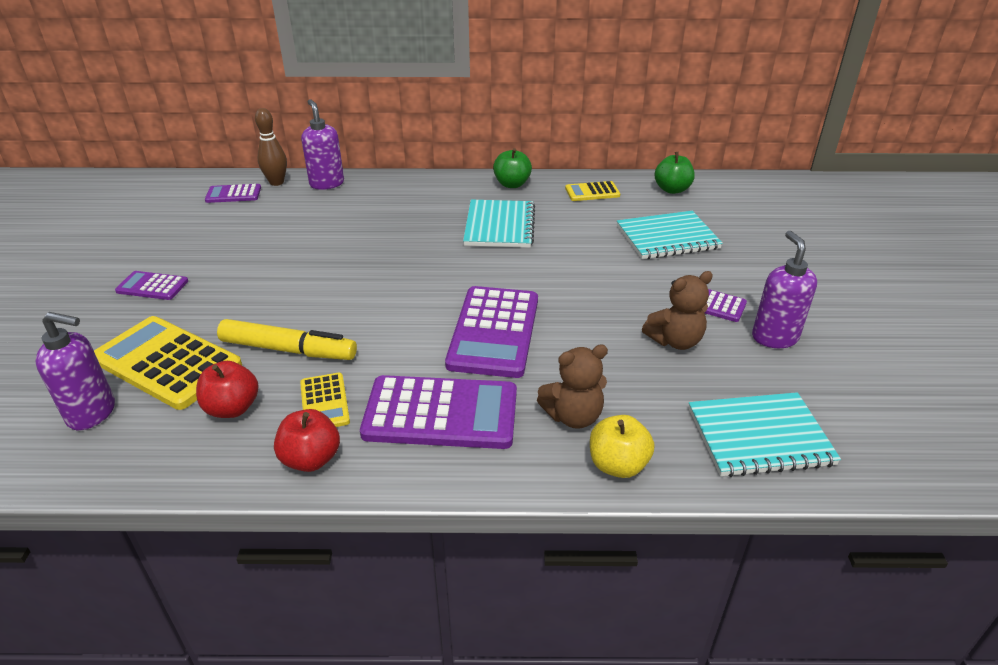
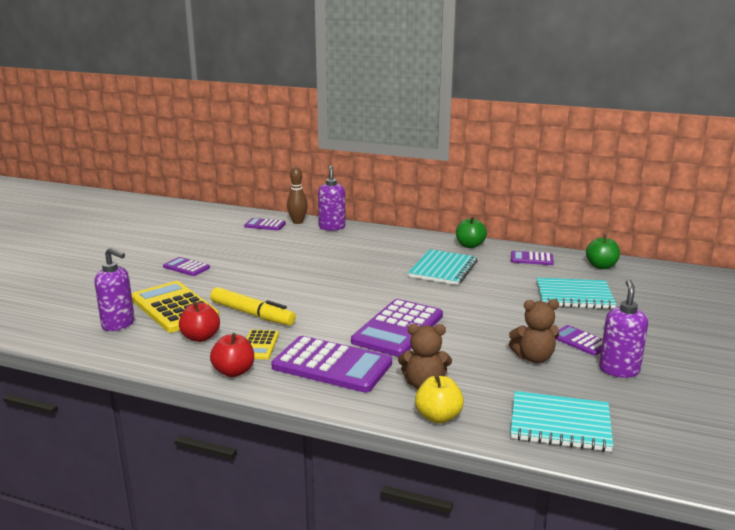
camera: 20 degrees right, 15 degrees down
yellow calculator [565,181,620,201] -> purple calculator [511,251,554,265]

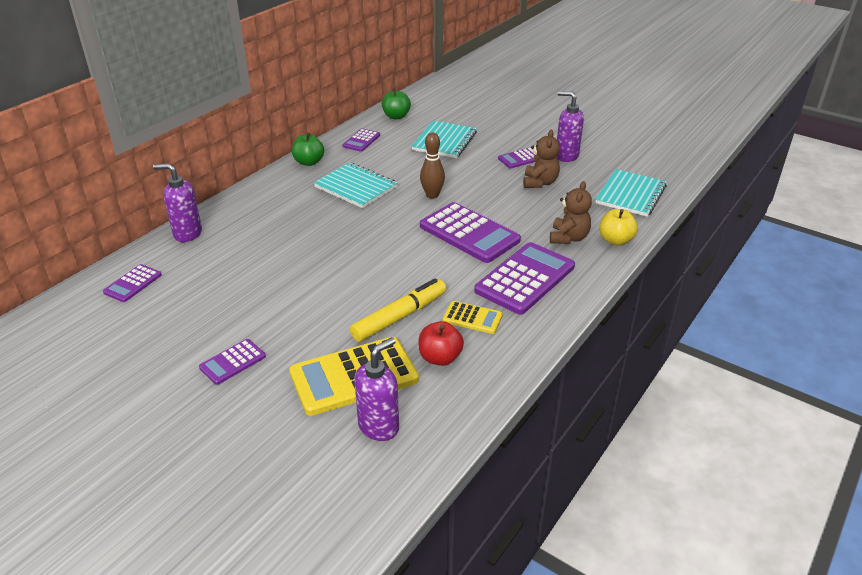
camera: 75 degrees left, 15 degrees up
red apple [210,333,254,377] -> none
brown bowling pin [287,167,308,224] -> brown bowling pin moved to [420,133,445,199]

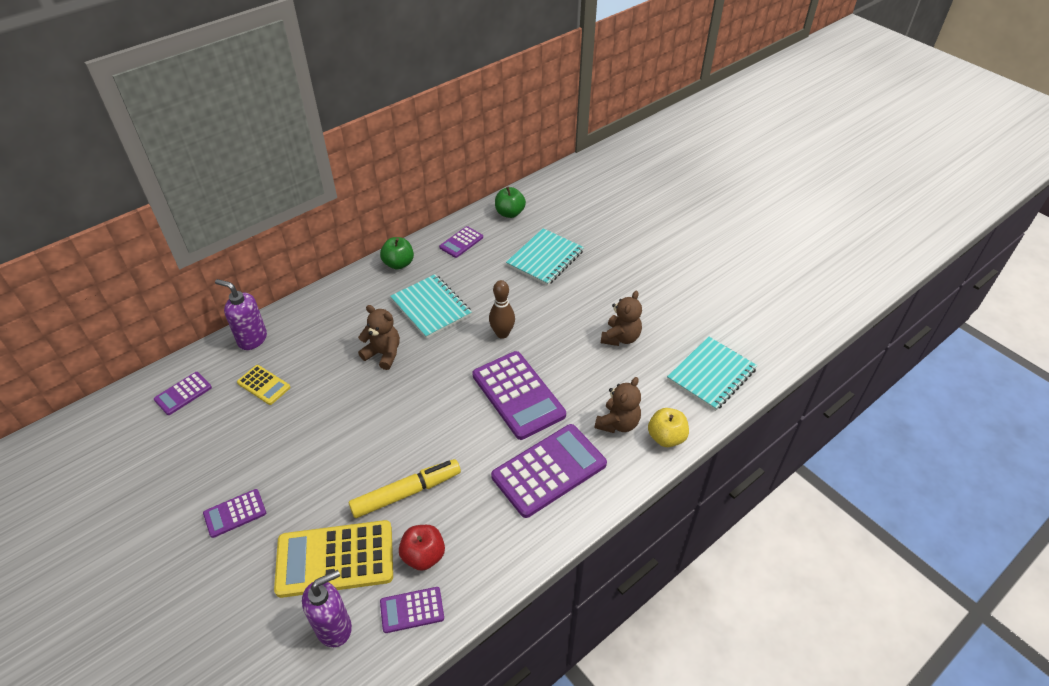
camera: 15 degrees right, 10 degrees up
yellow calculator [443,301,503,334] -> yellow calculator moved to [237,365,290,405]
purple calculator [498,147,536,168] -> purple calculator moved to [380,587,444,633]
purple soap dispenser [556,91,584,162] -> none
none -> brown teddy bear [358,305,400,370]

